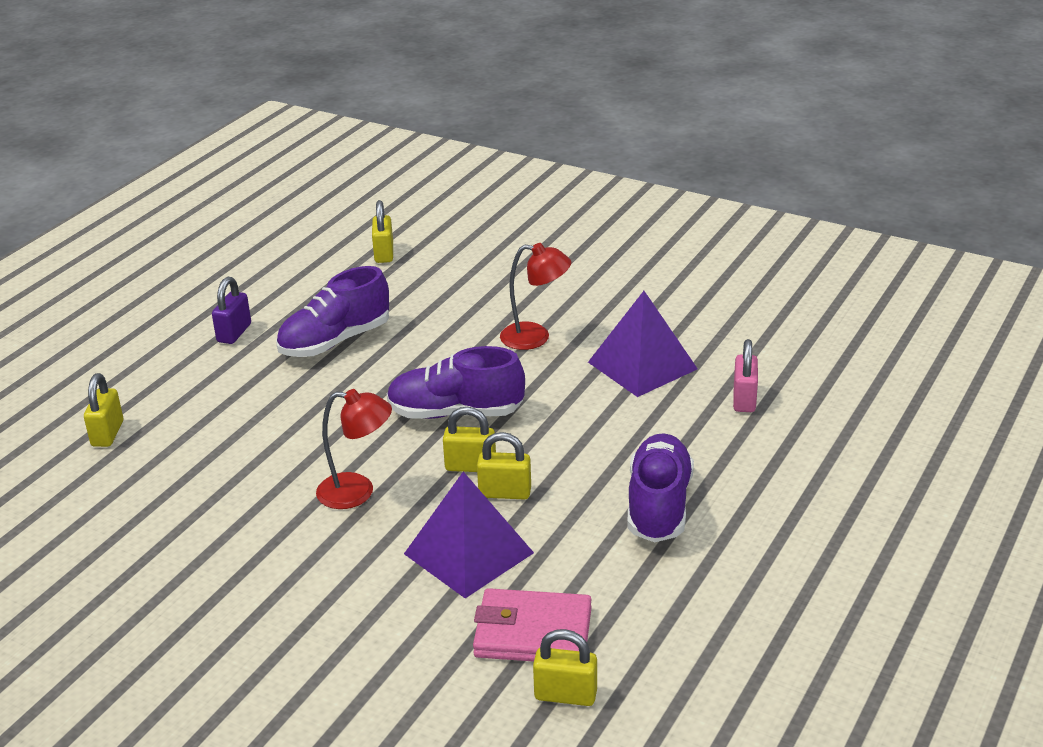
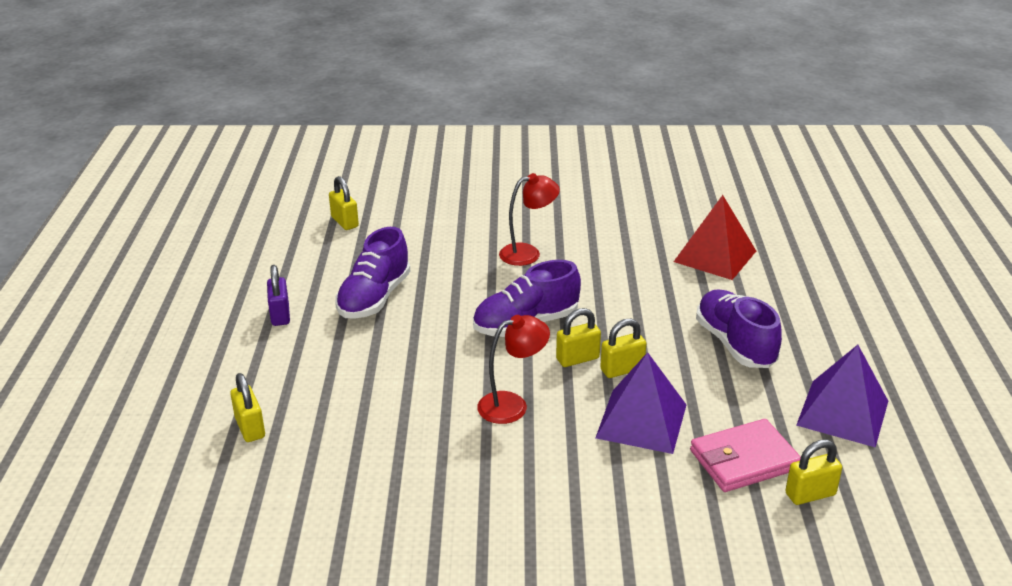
camera: 30 degrees left, 0 degrees up
purple pyramid [588,291,698,397] -> purple pyramid moved to [796,345,888,447]
pink padlock [733,339,758,412] -> red pyramid [674,195,756,280]

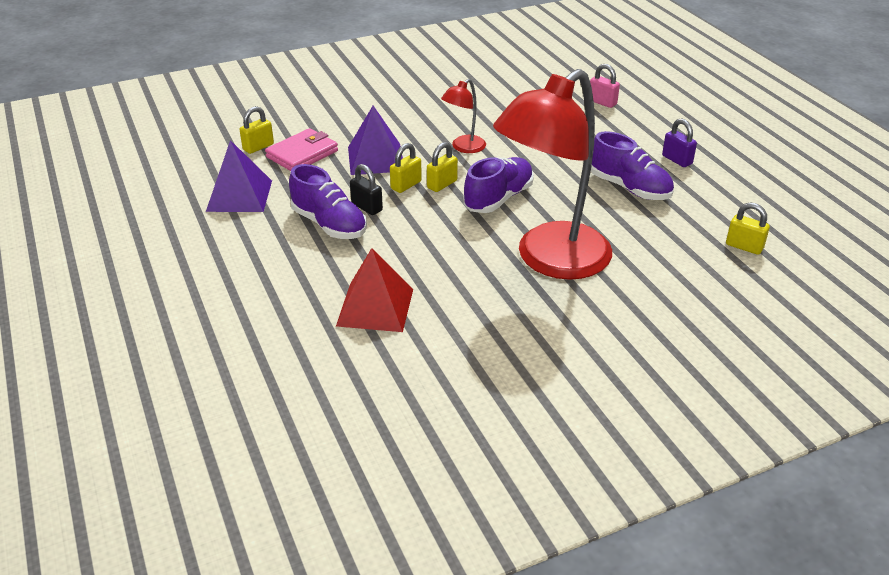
camera: 155 degrees right, 5 degrees up
yellow padlock [230,373,265,442] -> pink padlock [590,64,620,108]
purple shoe [335,227,410,319] -> purple shoe turned 135 degrees clockwise [591,131,674,200]
red lamp [499,173,560,266] -> red lamp [493,69,612,280], size x2.32
none -> black padlock [350,164,383,215]

